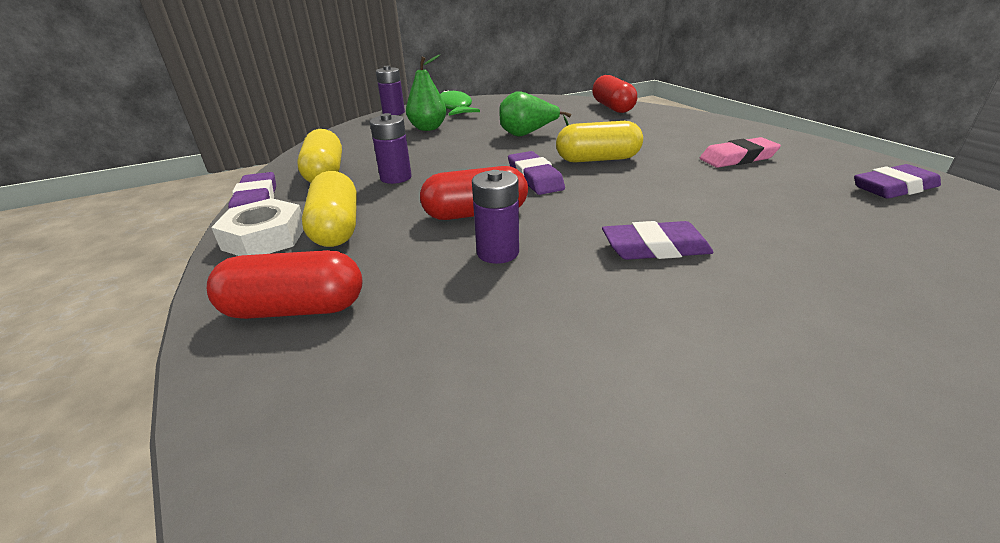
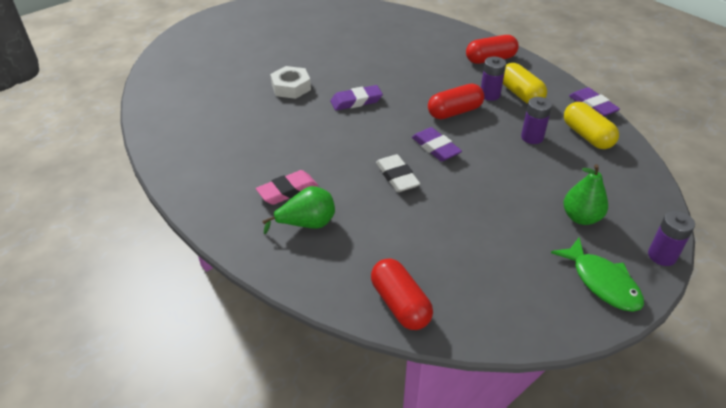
camera: 165 degrees right, 10 degrees up
white nut [211,198,303,256] -> white nut moved to [270,66,311,99]
purple battery [472,170,519,264] -> purple battery moved to [481,57,506,101]
green pear [499,92,571,137] -> green pear moved to [262,186,335,234]
yellow capsule [556,121,643,163] -> white eraser [376,154,420,192]
purple eraser [854,164,941,199] -> none

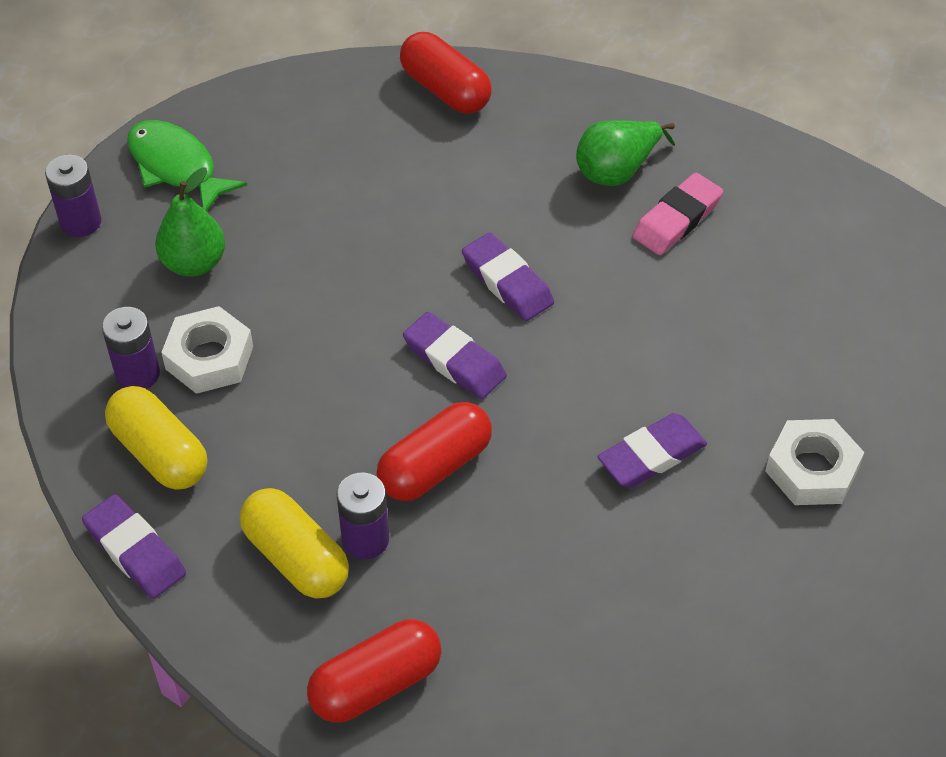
camera: 165 degrees right, 10 degrees up
white eraser [376,154,420,192] -> purple eraser [462,232,554,321]
purple battery [521,97,552,144] -> purple battery moved to [102,307,160,389]
none -> white nut [161,306,253,394]

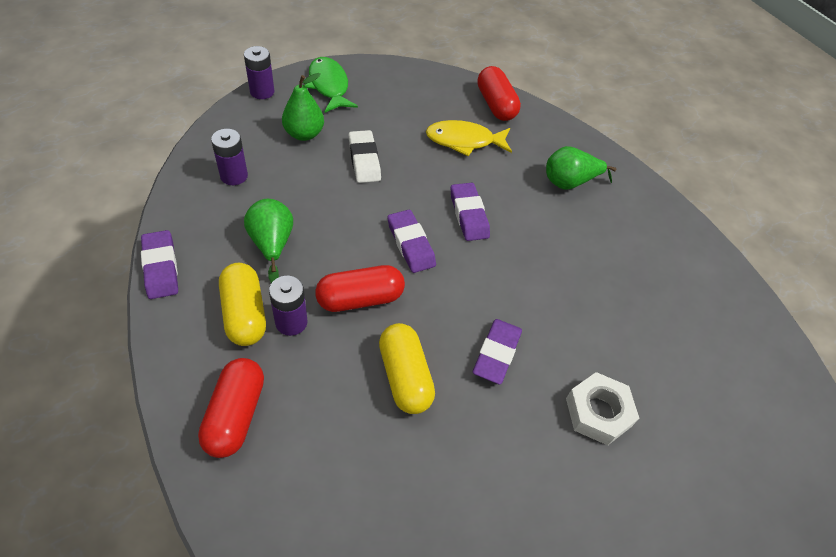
camera: 20 degrees right, 0 degrees up
yellow capsule [105,386,207,490] -> yellow capsule moved to [379,323,435,414]
white nut [161,306,253,394] -> none
red capsule [307,619,441,723] -> red capsule turned 75 degrees counterclockwise [198,358,264,458]
purple eraser [597,413,707,488] -> purple eraser turned 60 degrees counterclockwise [473,319,522,384]
pink eraser [632,173,723,255] -> none
none -> green pear [244,199,293,283]
none -> white eraser [349,130,381,183]
none -> yellow fish [426,120,512,156]

